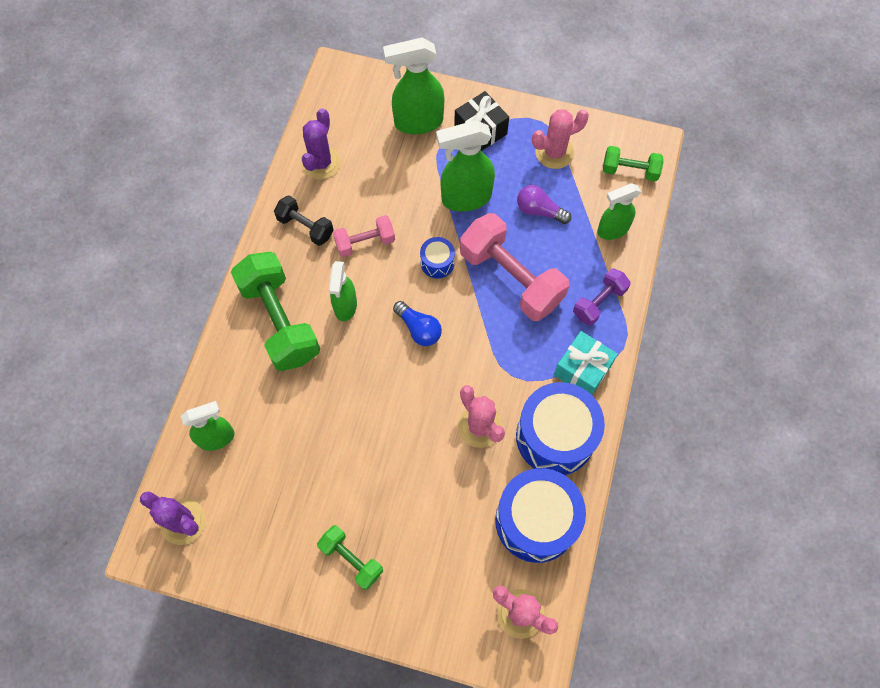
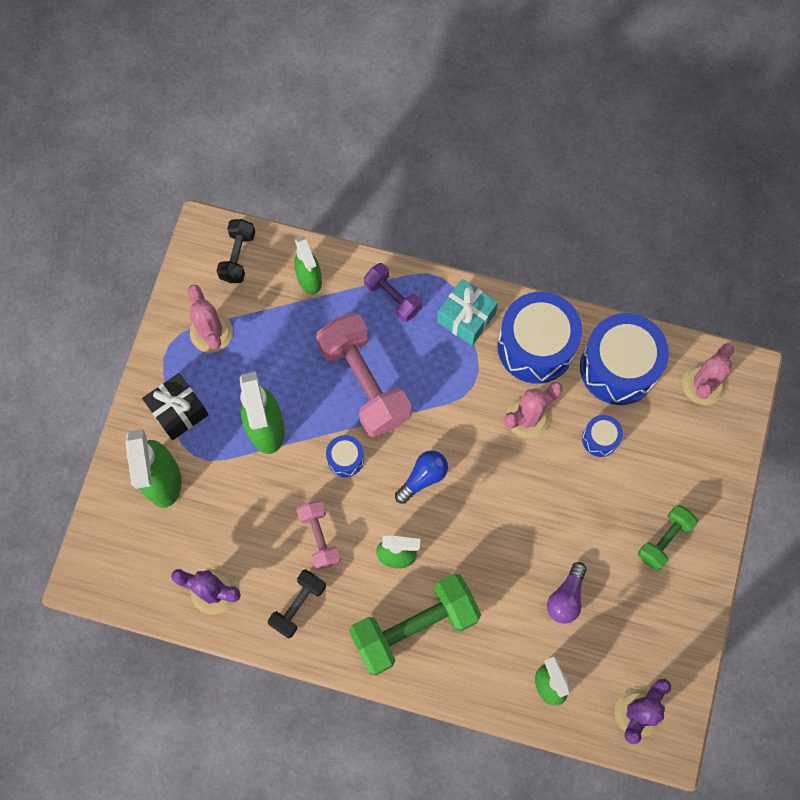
camera: 90 degrees left, 5 degrees up
pink dumbbell [460,213,569,321] -> pink dumbbell turned 75 degrees counterclockwise [316,313,412,438]
purple light bulb [517,185,571,224] -> purple light bulb moved to [547,562,587,624]
green dumbbell [603,146,664,181] -> black dumbbell [216,219,255,283]
none -> blue drum [582,415,623,457]

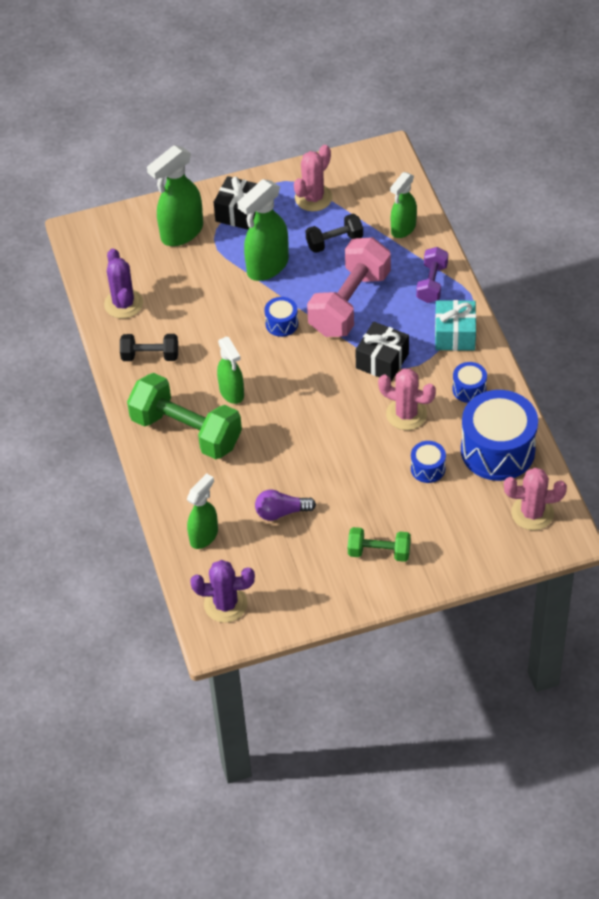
camera: 60 degrees right, 20 degrees down
black dumbbell [216,219,255,283] -> black dumbbell moved to [306,214,363,253]
pink dumbbell [296,500,341,570] -> none
blue light bulb [395,451,448,504] -> none
blue drum [498,292,582,384] -> blue drum [452,362,487,403], size x0.46
none -> black gift [355,322,409,382]

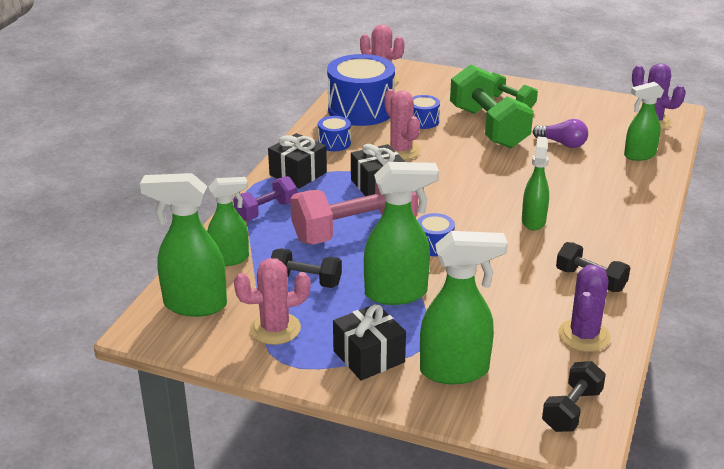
camera: 145 degrees left, 20 degrees down
green dumbbell [127,373,242,459] -> green dumbbell moved to [450,64,533,148]
turquoise gift [435,300,476,351] -> black gift [268,133,327,189]
none -> green spray bottle [140,173,227,317]
none -> black dumbbell [542,361,606,432]

